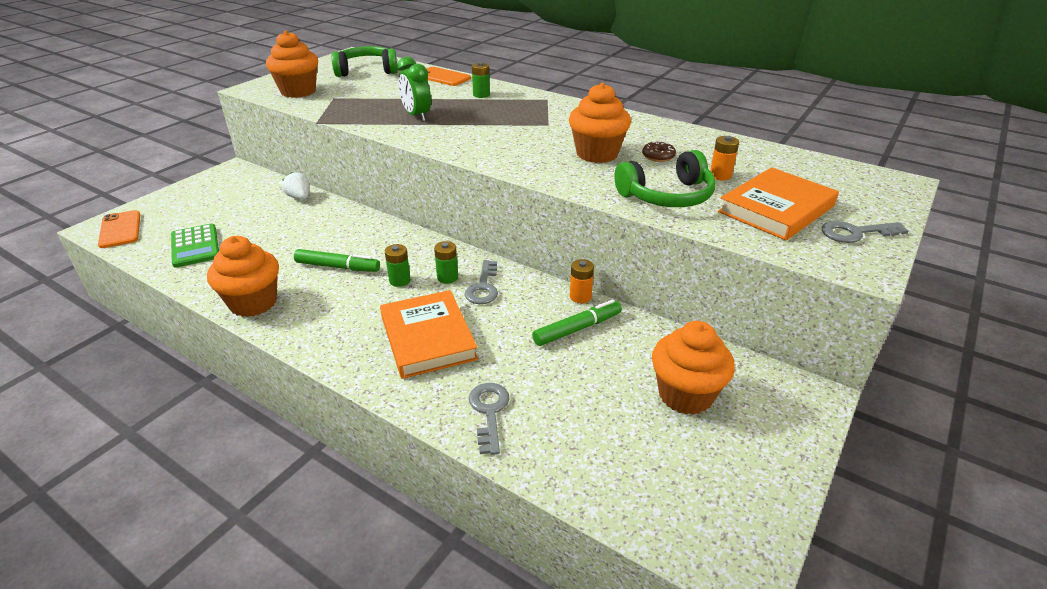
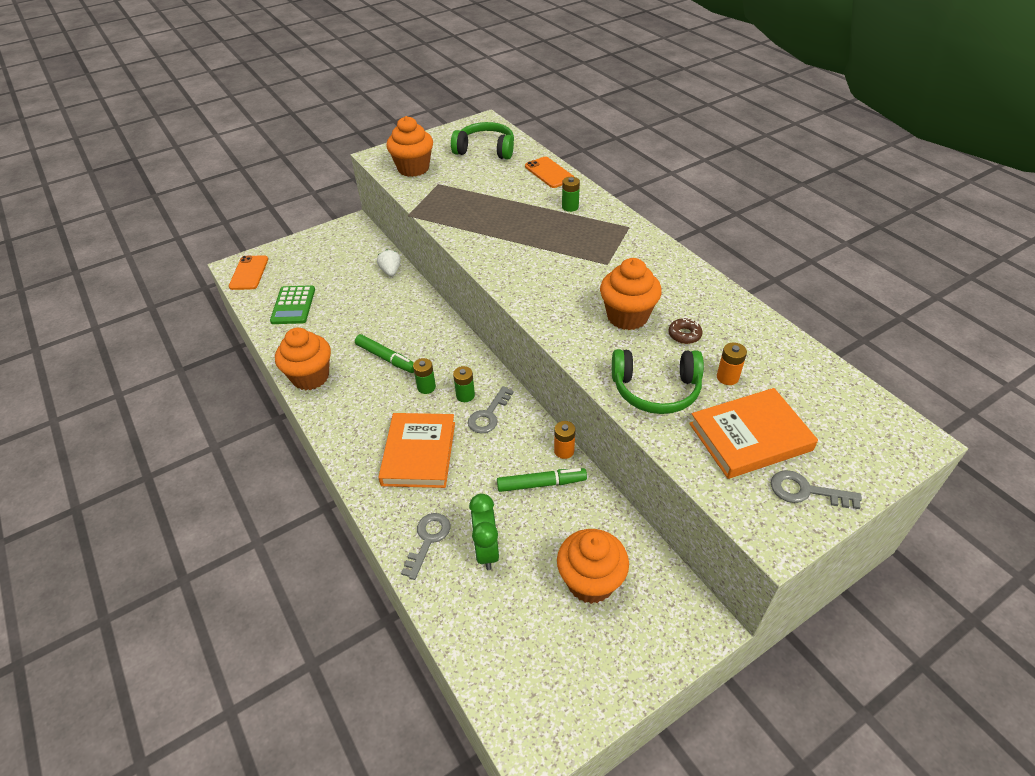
camera: 25 degrees right, 10 degrees up
green clock [397,57,431,122] -> green clock moved to [469,494,499,570]

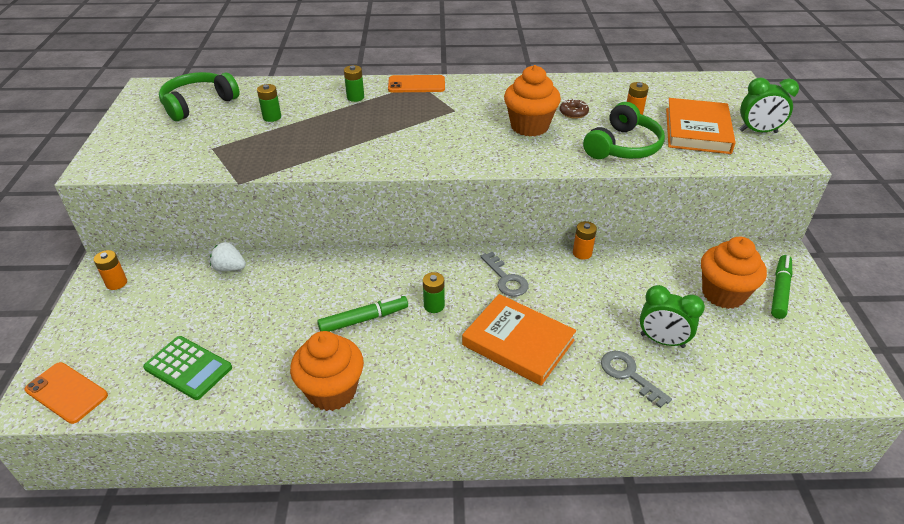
camera: 60 degrees left, 5 degrees down
orange cupcake [386,116,433,177] -> none
green battery [453,366,475,402] -> green battery moved to [257,84,281,122]
green marker [497,468,587,492] -> green marker moved to [771,255,792,319]
orange phone [525,157,574,188] -> orange phone moved to [388,75,445,92]
grey key [771,470,862,509] -> green clock [740,78,799,133]
none -> orange battery [94,250,127,290]

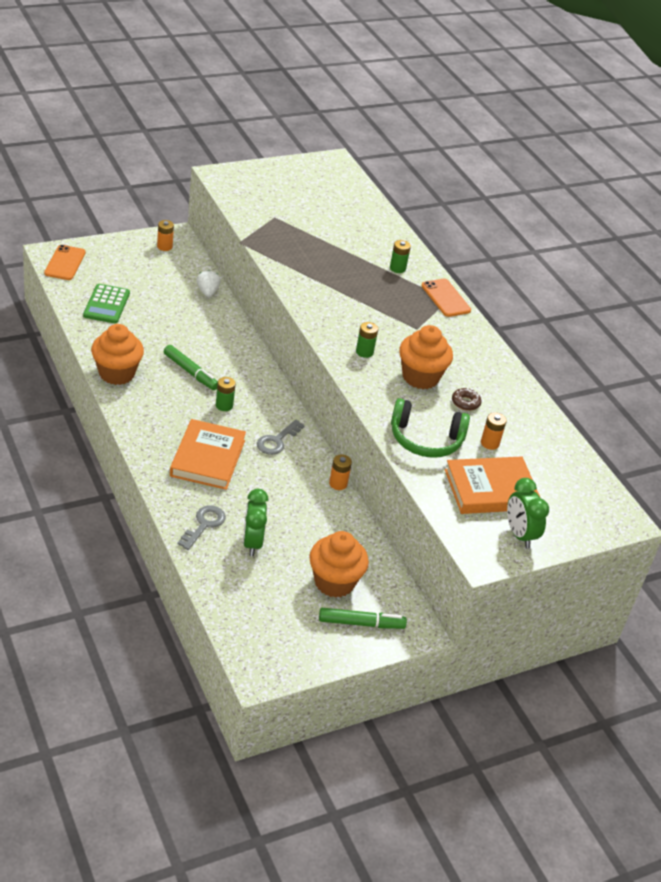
camera: 60 degrees right, 0 degrees up
green headphones [159,72,240,121] -> none
green battery [257,84,281,122] -> green battery moved to [356,322,378,358]

